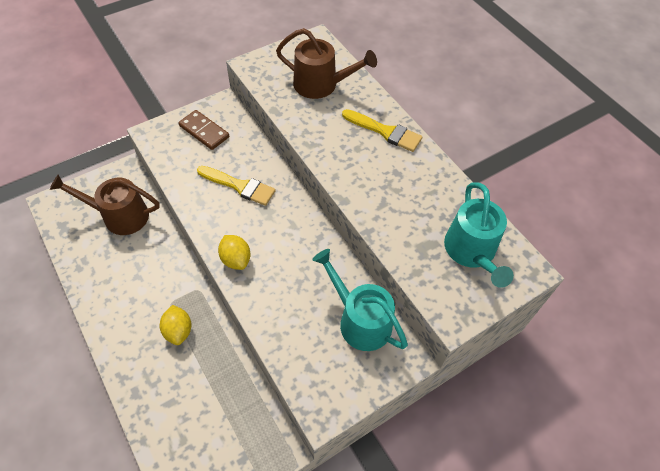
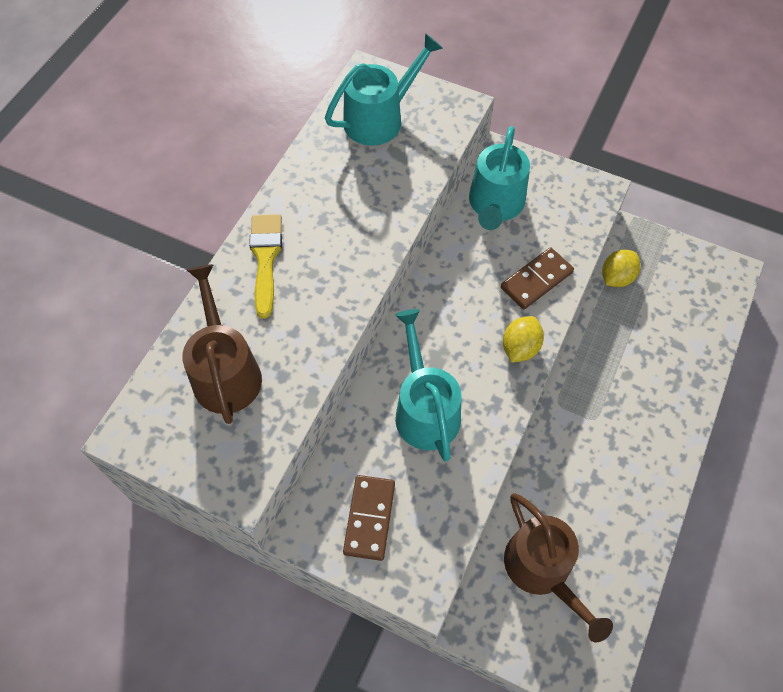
camera: 120 degrees left, 5 degrees up
yellow lemon [160,305,191,345] -> yellow lemon moved to [602,250,641,287]
yellow brush [197,166,276,206] -> turquoise watering can [395,309,462,462]
none -> brown domino [501,247,574,309]

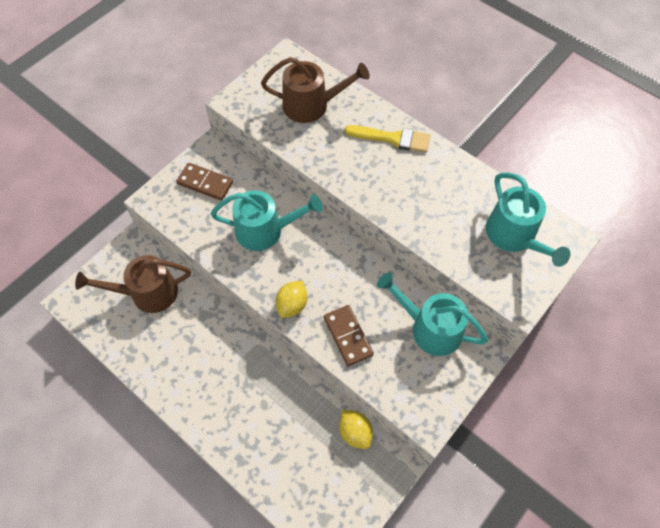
camera: 105 degrees right, 0 degrees up
yellow lemon [503,316,544,363] -> yellow lemon turned 75 degrees clockwise [276,281,308,318]

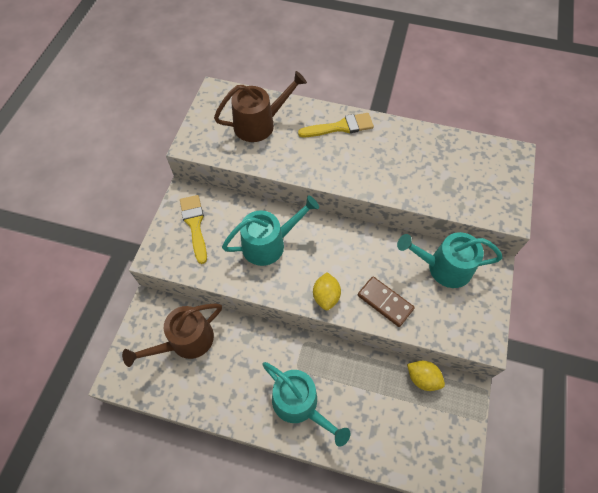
camera: 25 degrees left, 0 degrees up
brown domino [176,163,233,201] -> yellow brush [180,195,207,264]
turquoise watering can [486,173,570,267] -> turquoise watering can moved to [262,362,350,447]

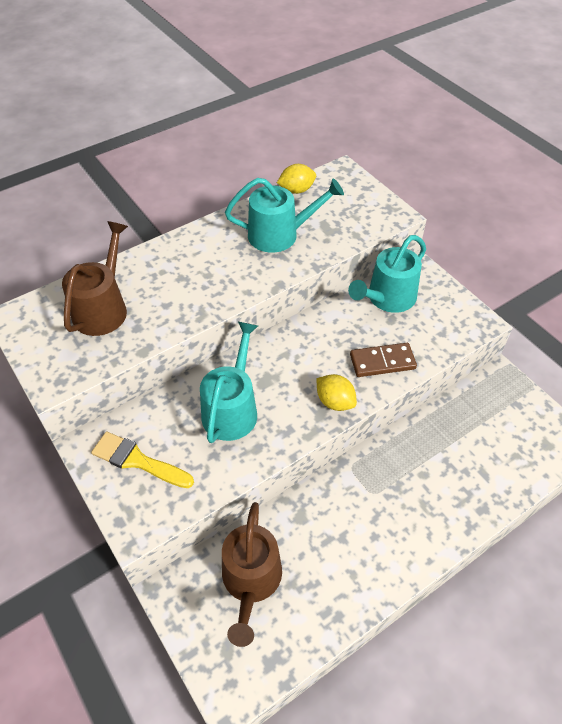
camera: 50 degrees left, 10 degrees down
turquoise watering can [262,362,350,447] -> turquoise watering can moved to [225,178,344,253]
yellow brush [298,113,374,137] -> none
yellow lemon [407,361,445,391] -> yellow lemon moved to [277,164,316,194]

